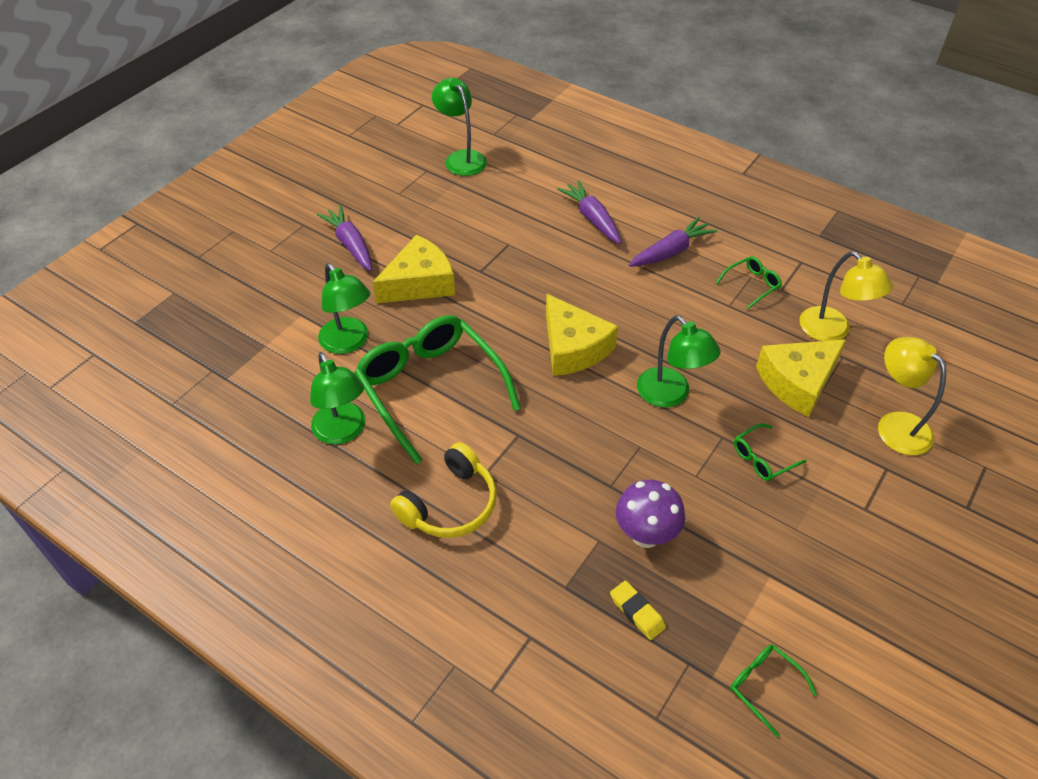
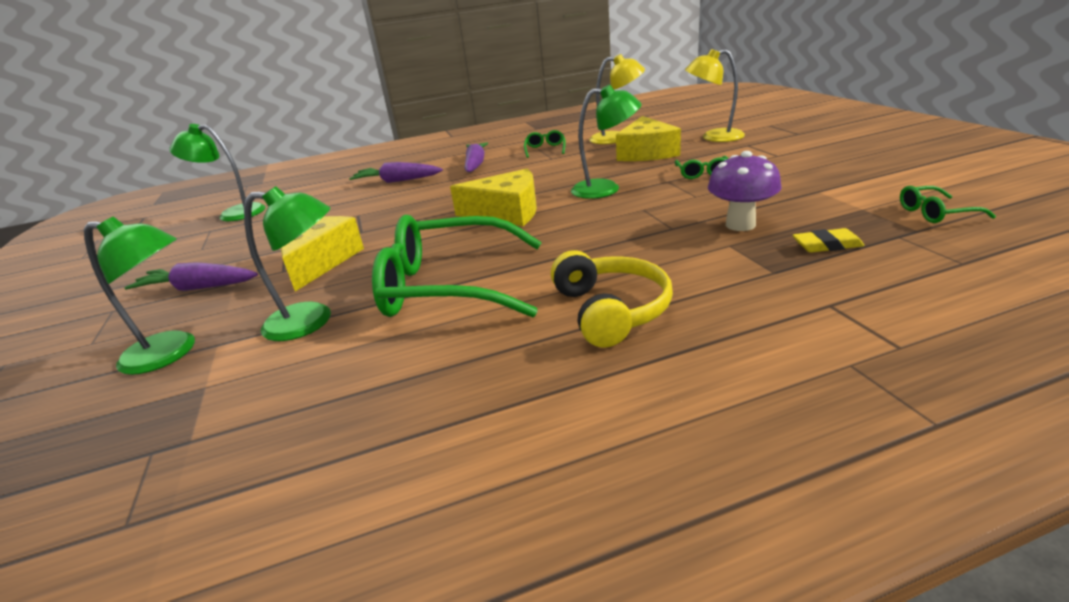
camera: 50 degrees left, 20 degrees down
green lamp [310,352,365,445] -> green lamp moved to [84,216,195,375]

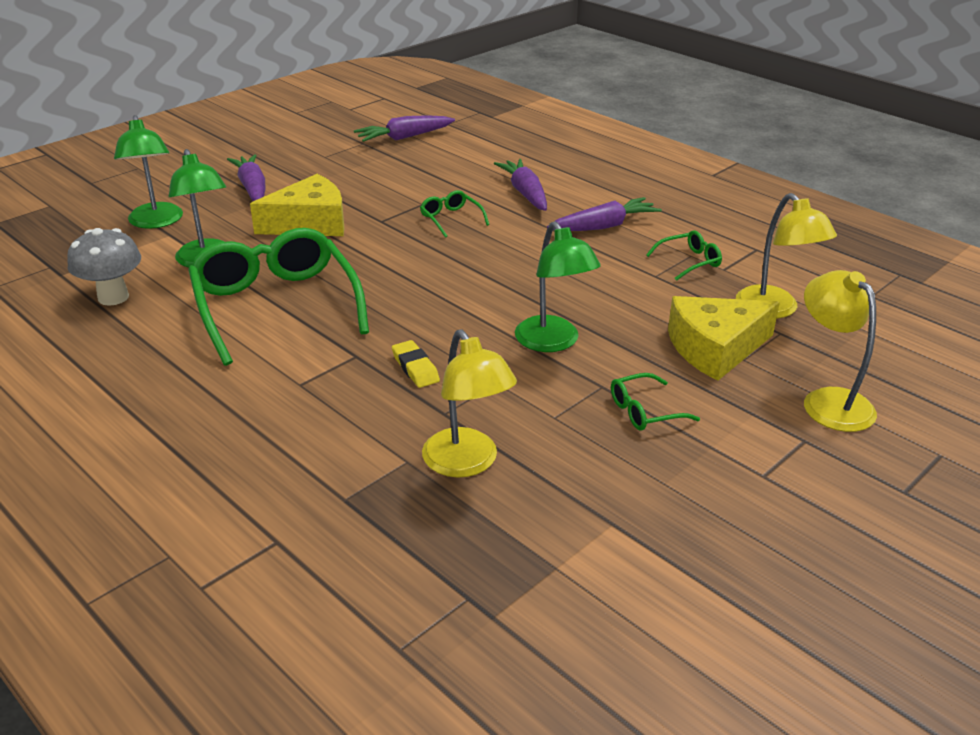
camera: 60 degrees right, 5 degrees up
green lamp [169,124,266,221] -> purple carrot [354,115,455,142]
yellow cheese [450,169,537,226] -> none
yellow headphones [551,250,673,348] -> none
purple mushroom [708,151,782,231] -> yellow lamp [422,329,517,478]
yellow eraser [793,228,865,253] -> yellow eraser moved to [392,340,440,388]
green glasses [900,186,996,223] -> green glasses moved to [420,190,489,238]
none -> grey mushroom [67,228,141,306]

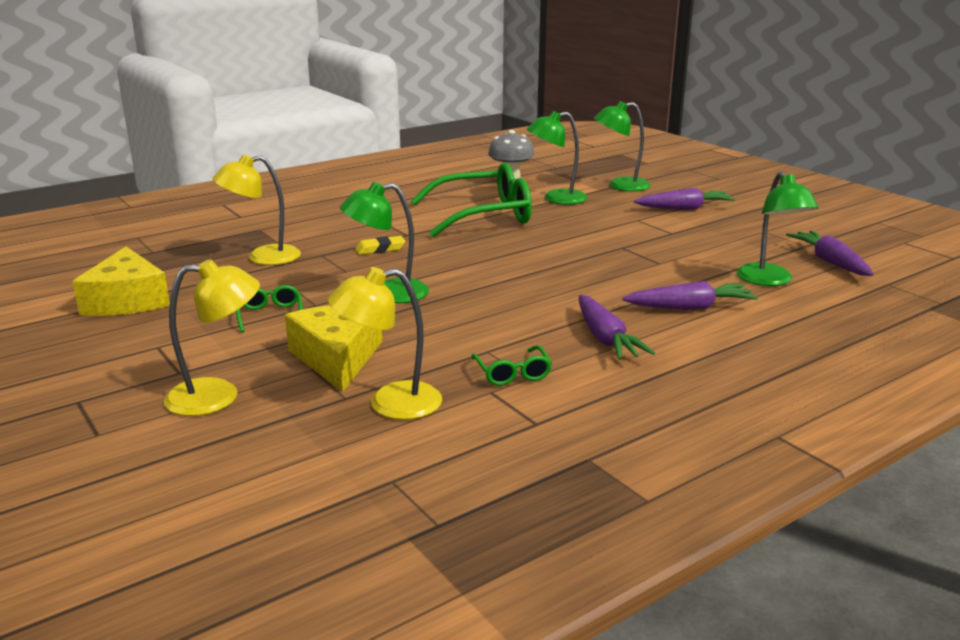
camera: 100 degrees right, 10 degrees down
yellow cheese [250,174,345,236] -> yellow cheese moved to [72,246,170,316]
green glasses [420,190,489,238] -> none
none -> green lamp [737,171,819,286]

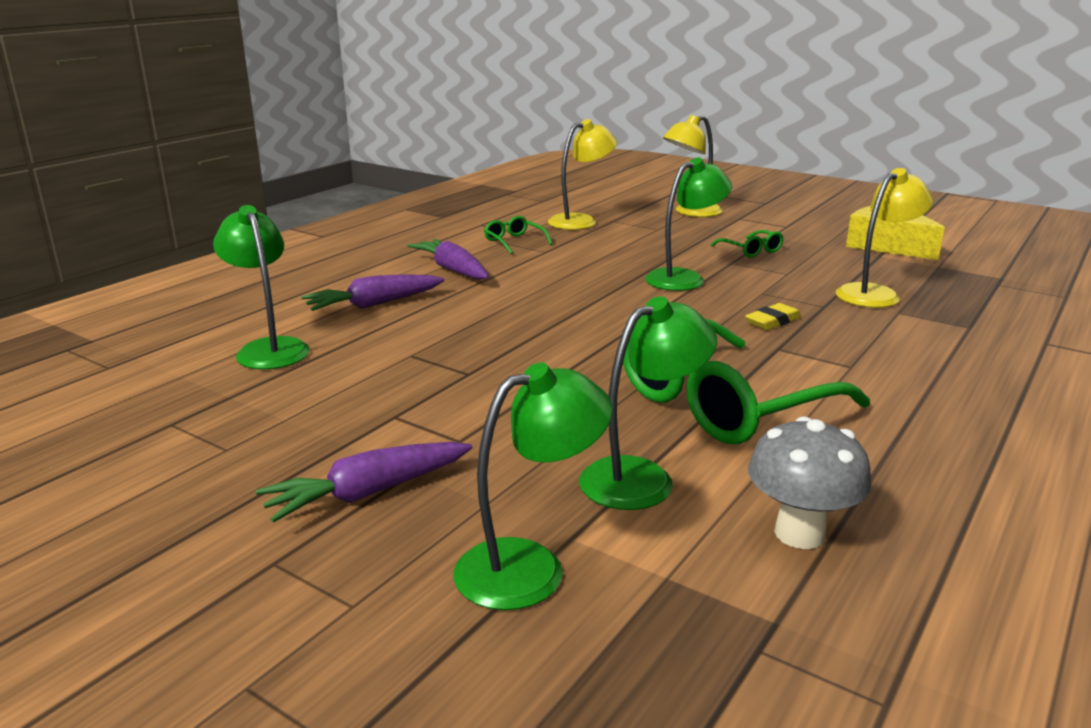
camera: 160 degrees right, 0 degrees up
yellow cheese [285,305,382,392] -> none
purple carrot [786,231,873,276] -> none

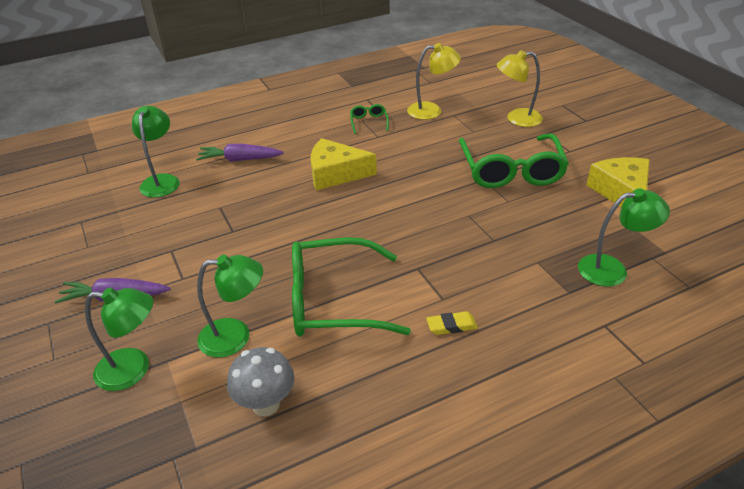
camera: 30 degrees right, 15 degrees up
purple carrot [407,239,489,279] -> none
green lamp [645,157,732,291] -> green lamp moved to [578,188,670,286]
green glasses [711,230,784,258] -> green glasses [459,133,569,188], size x2.36
yellow eraser [745,303,801,330] -> yellow eraser moved to [426,311,478,335]
yellow lamp [836,168,933,308] -> none
none -> yellow cheese [311,138,377,190]

